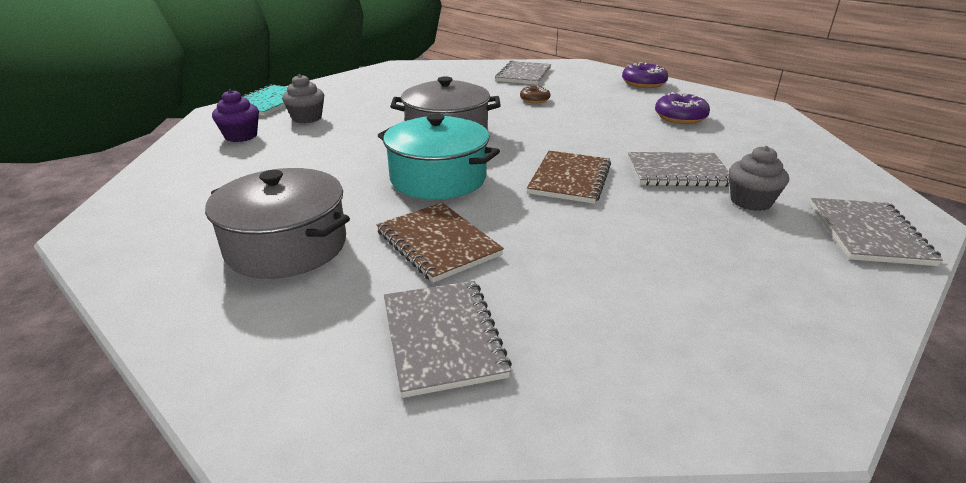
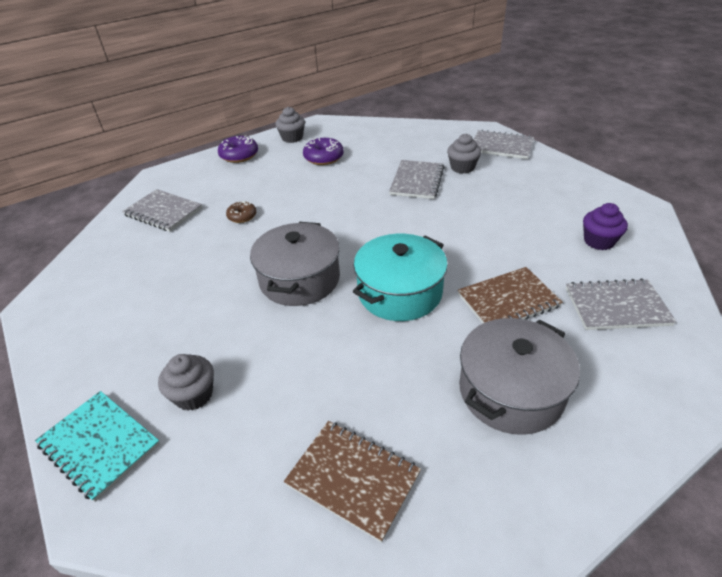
camera: 75 degrees left, 10 degrees up
purple cupcake [212,89,259,142] -> purple cupcake moved to [583,203,628,250]
brown notebook [527,151,611,204] -> brown notebook moved to [284,421,421,543]
none -> grey cupcake [276,107,305,143]

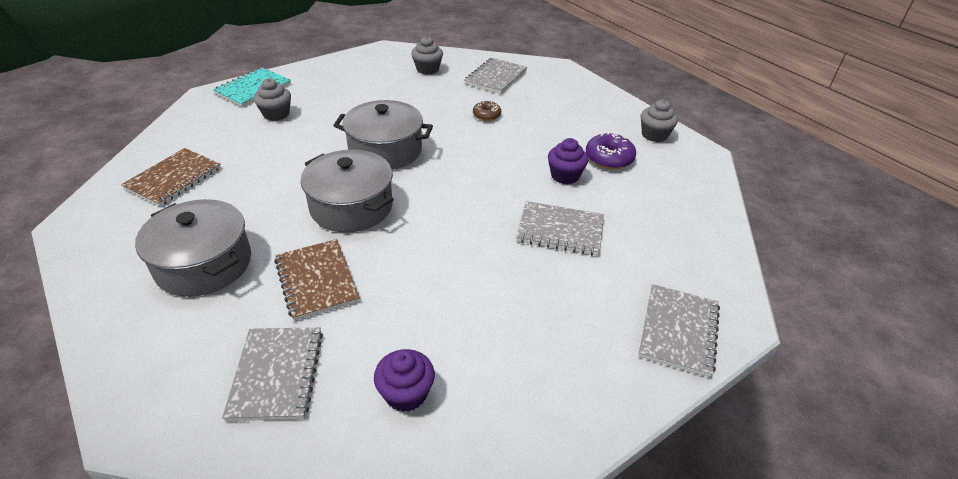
camera: 85 degrees right, 0 degrees up
purple donut [218,135,258,163] -> none
turquoise pot [353,234,448,321] -> grey pot [300,150,394,233]
grey cupcake [447,134,481,174] -> grey cupcake moved to [411,36,443,75]
none -> purple cupcake [548,138,588,185]

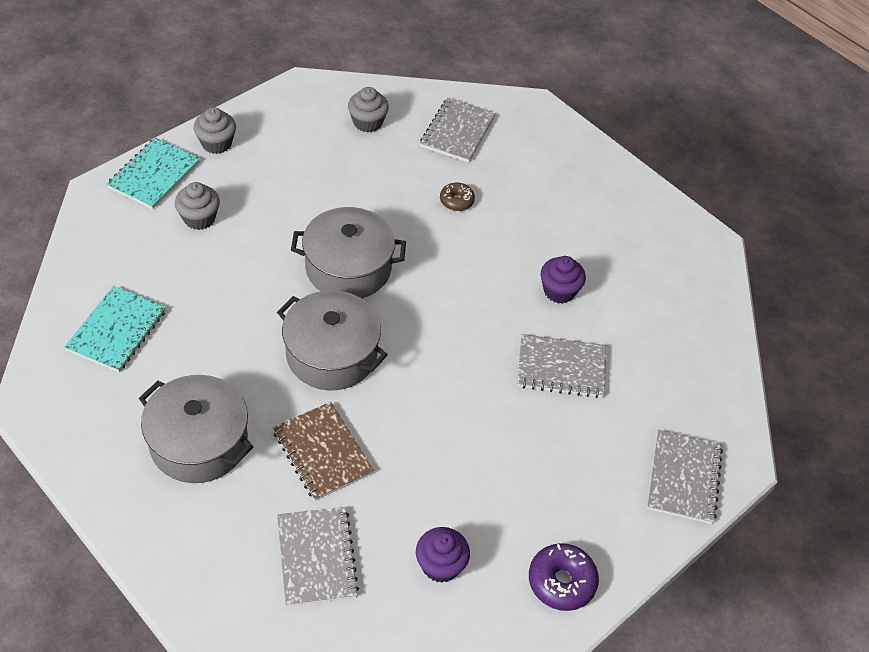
camera: 10 degrees left, 10 degrees up
brown notebook [121,148,221,207] -> turquoise notebook [64,286,166,372]
purple donut [586,132,636,169] -> purple donut moved to [529,543,599,611]
grey cupcake [641,99,678,142] -> grey cupcake moved to [193,107,236,154]

